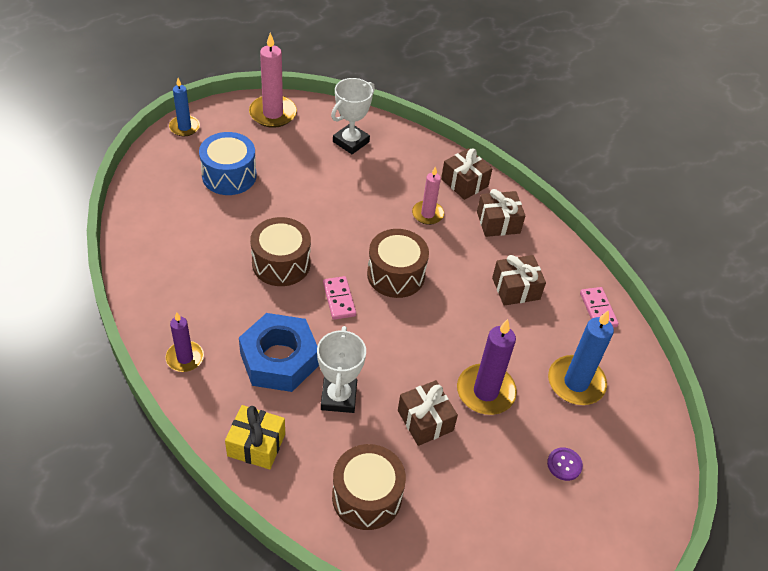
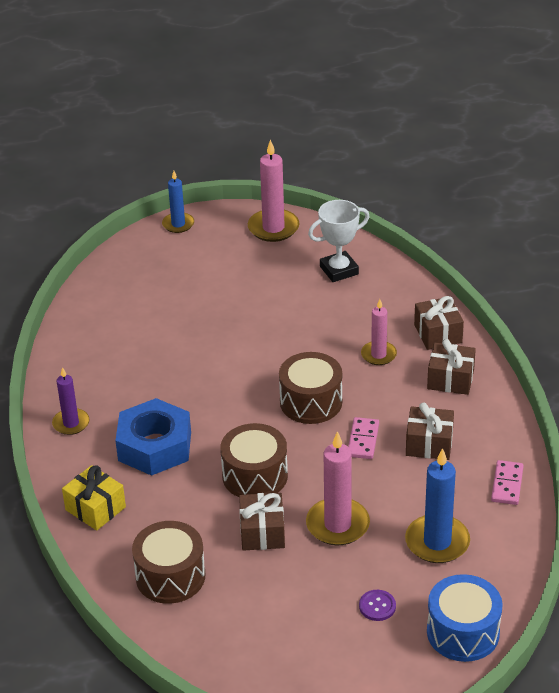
camera: 30 degrees right, 10 degrees down
blue drum [199,132,257,195] -> blue drum moved to [427,574,503,662]
brown drum [250,217,311,286] -> brown drum moved to [220,423,288,497]
white trophy [317,326,366,413] -> none
pink domino [323,276,356,320] -> pink domino moved to [348,417,379,459]
purple candle [457,319,517,415] -> pink candle [306,431,370,545]

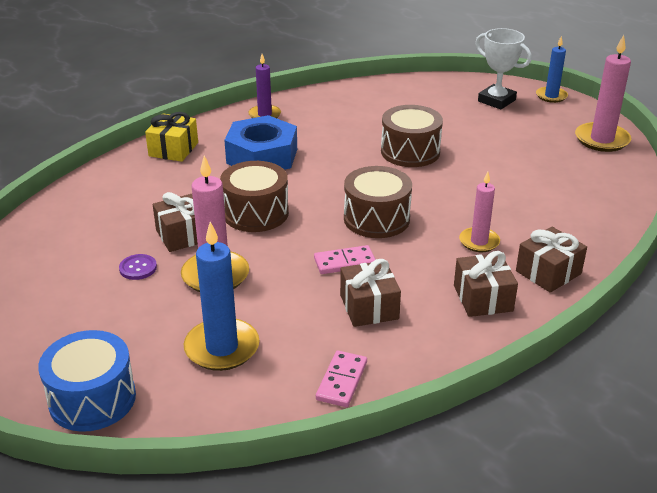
camera: 65 degrees right, 5 degrees down
brown drum [132,521,205,604] -> brown drum moved to [381,105,443,167]
white trophy [308,200,370,282] -> white trophy moved to [475,28,532,109]
purple button [359,590,396,621] -> purple button moved to [119,254,157,280]
pink domino [491,460,524,505] -> pink domino turned 60 degrees counterclockwise [316,350,367,407]

